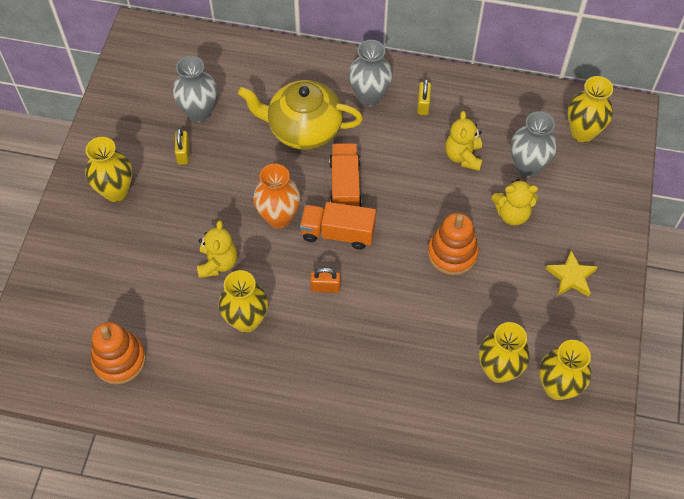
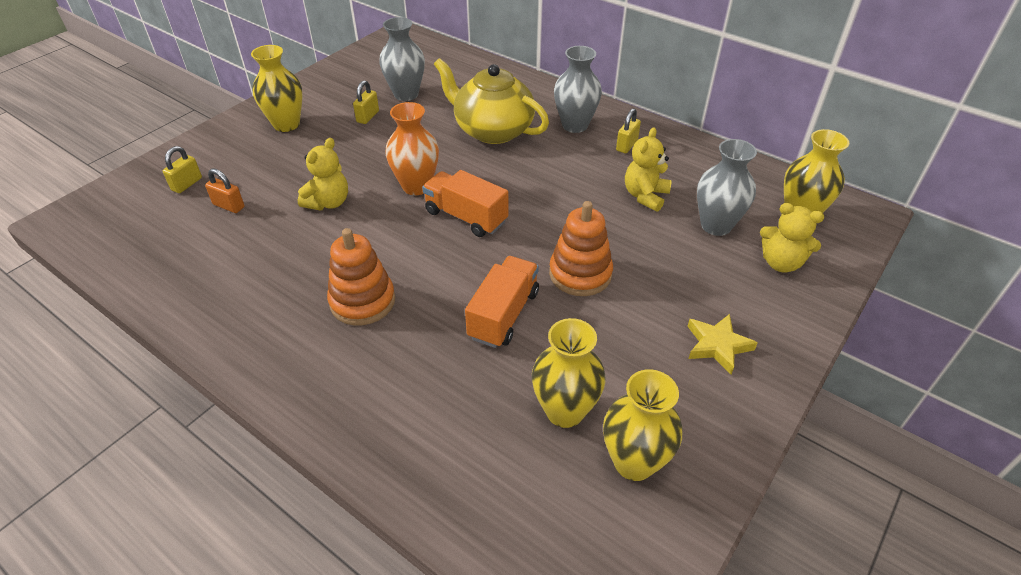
camera: 25 degrees right, 15 degrees down
orange stacking toy [91,322,146,385] -> orange stacking toy moved to [327,228,395,325]
yellow vase [218,270,268,333] -> none
orange padlock [310,268,341,293] -> orange padlock moved to [205,168,244,213]
orange truck [329,143,362,207] -> orange truck moved to [465,256,539,348]
yellow teddy bear [492,179,538,226] -> yellow teddy bear moved to [760,203,824,272]
none -> yellow padlock [163,146,202,193]

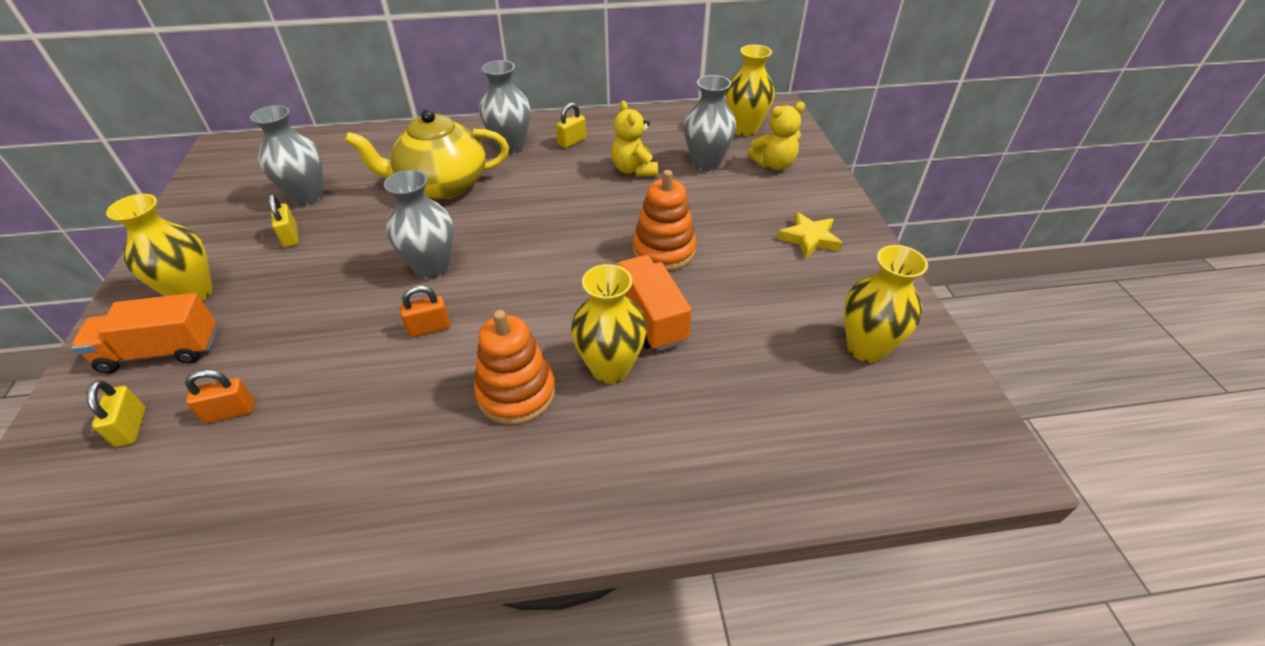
camera: 45 degrees left, 0 degrees up
yellow teddy bear [298,138,348,211] -> none
orange vase [385,102,439,195] -> grey vase [384,170,454,279]
orange truck [422,170,508,237] -> orange truck moved to [71,293,217,374]
yellow vase [532,318,606,428] -> yellow vase moved to [571,264,647,384]
yellow padlock [616,108,641,153] -> yellow padlock turned 60 degrees clockwise [556,103,586,148]
none -> orange padlock [400,285,450,337]

